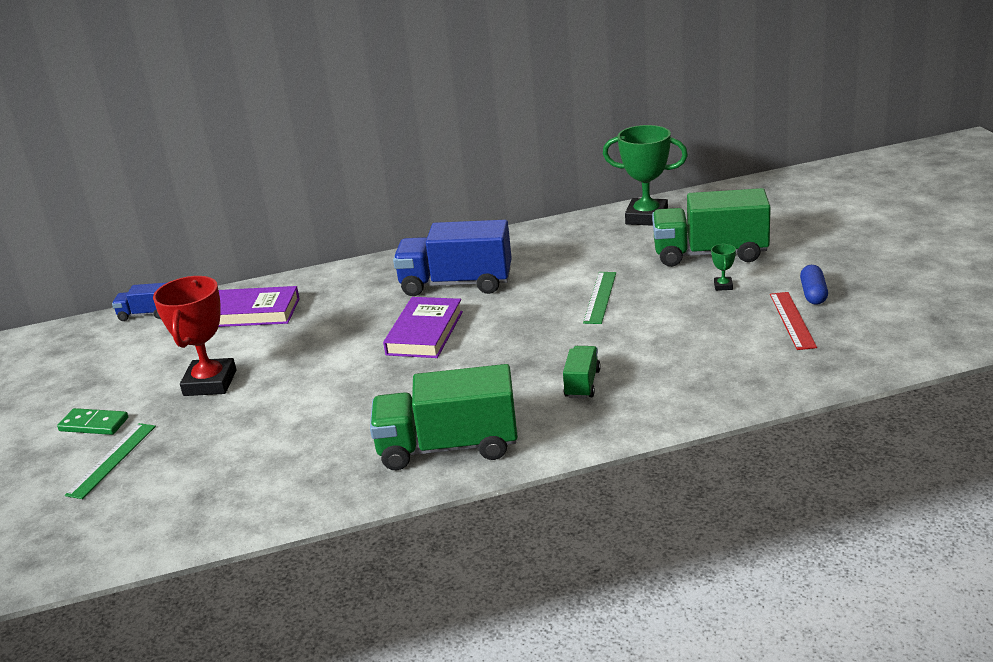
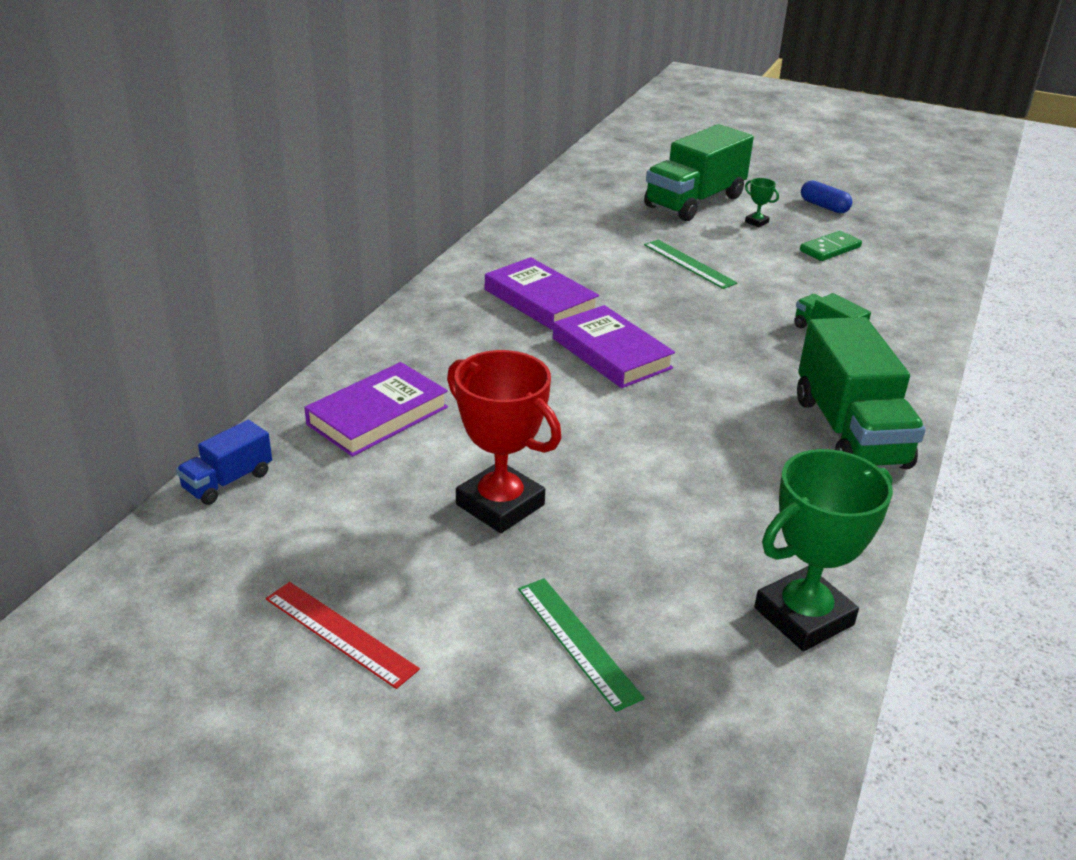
camera: 55 degrees left, 5 degrees up
green domino [57,408,128,435] -> green domino moved to [800,231,862,261]
green truck [370,364,518,470] -> green truck turned 45 degrees counterclockwise [797,317,926,469]
blue truck [393,220,512,296] -> purple book [485,257,599,330]
green trophy [603,125,688,226] -> green trophy moved to [754,449,893,651]
red ruler [770,292,817,350] -> red ruler moved to [266,582,420,689]

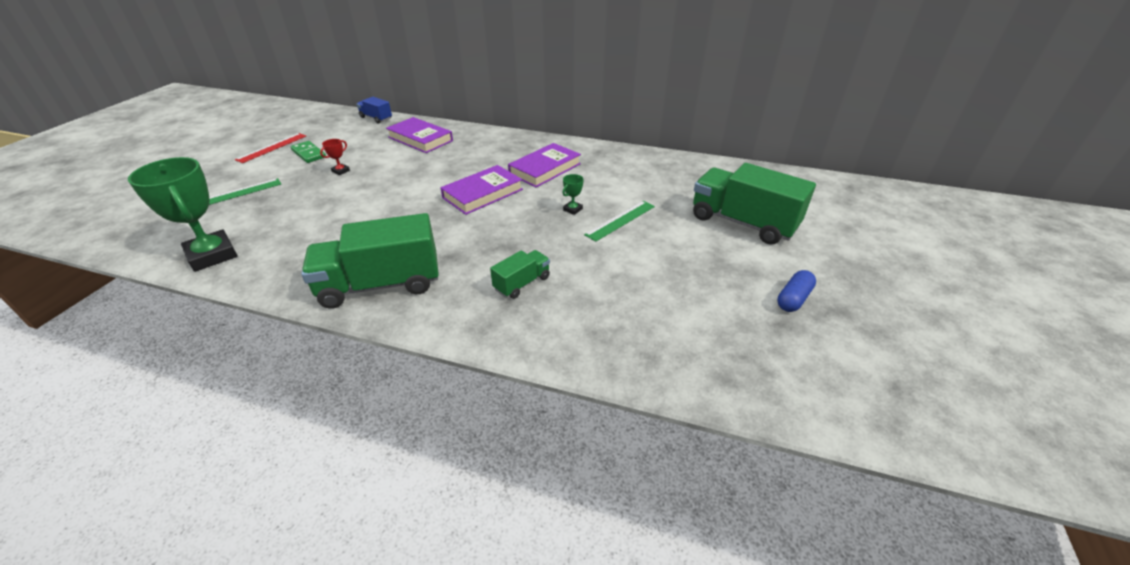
camera: 85 degrees right, 5 degrees up
red trophy [447,350,561,533] -> red trophy [320,139,350,175], size x0.42
green trophy [745,178,779,227] -> green trophy moved to [563,174,584,215]
green domino [800,231,862,261] -> green domino moved to [291,141,326,163]

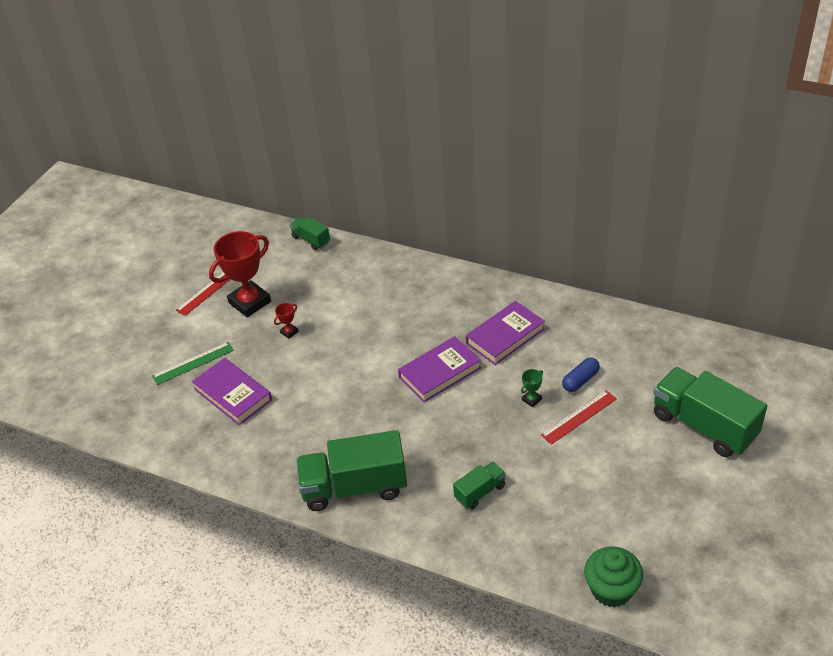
camera: 10 degrees right, 5 degrees up
green trophy [128,157,238,272] -> none
green domino [291,141,326,163] -> red trophy [209,231,271,317]
blue truck [356,97,392,124] -> green truck [290,217,330,250]
purple book [386,117,453,153] -> purple book moved to [192,358,272,425]
green ruler [584,201,655,242] -> red ruler [541,390,617,445]
blue capsule [777,270,816,312] -> blue capsule moved to [562,358,600,392]
none -> green cupcake [584,547,643,608]

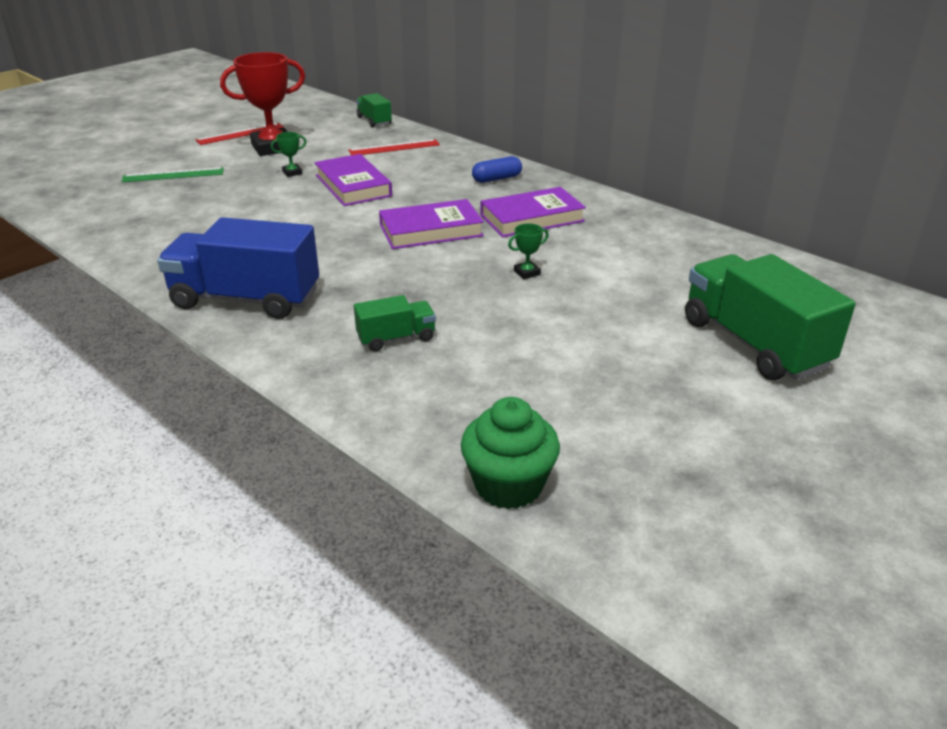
camera: 15 degrees right, 10 degrees down
purple book [192,358,272,425] -> purple book moved to [314,154,392,206]
red trophy [274,303,299,339] -> green trophy [271,132,307,177]
green truck [296,430,407,511] -> blue truck [157,217,319,319]
red ruler [541,390,617,445] -> red ruler moved to [348,139,440,155]
blue capsule [562,358,600,392] -> blue capsule moved to [472,156,522,183]

